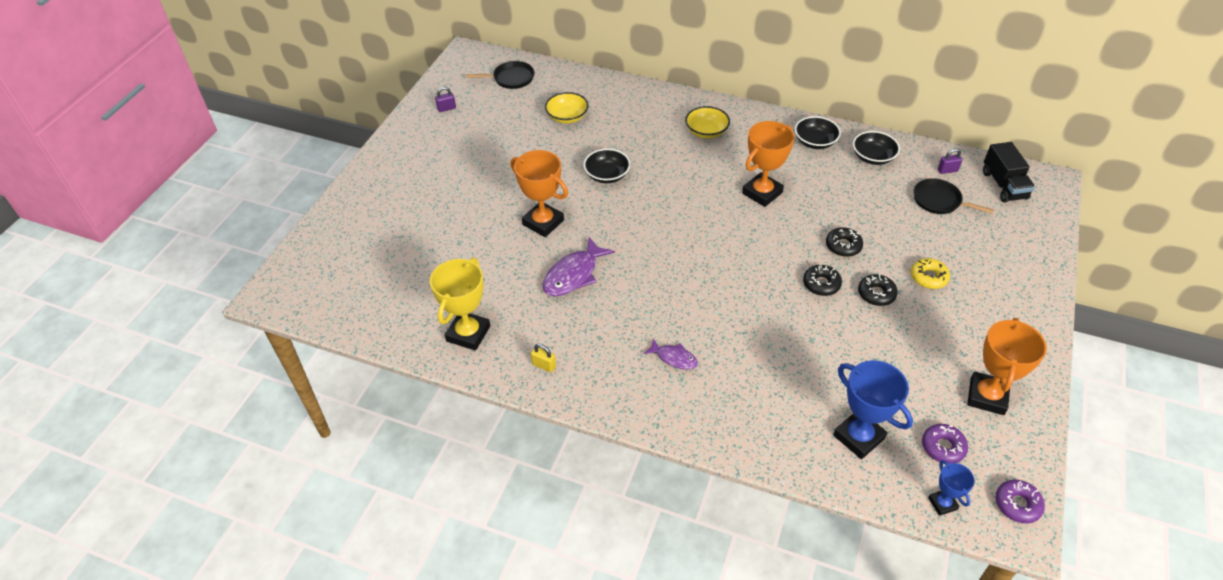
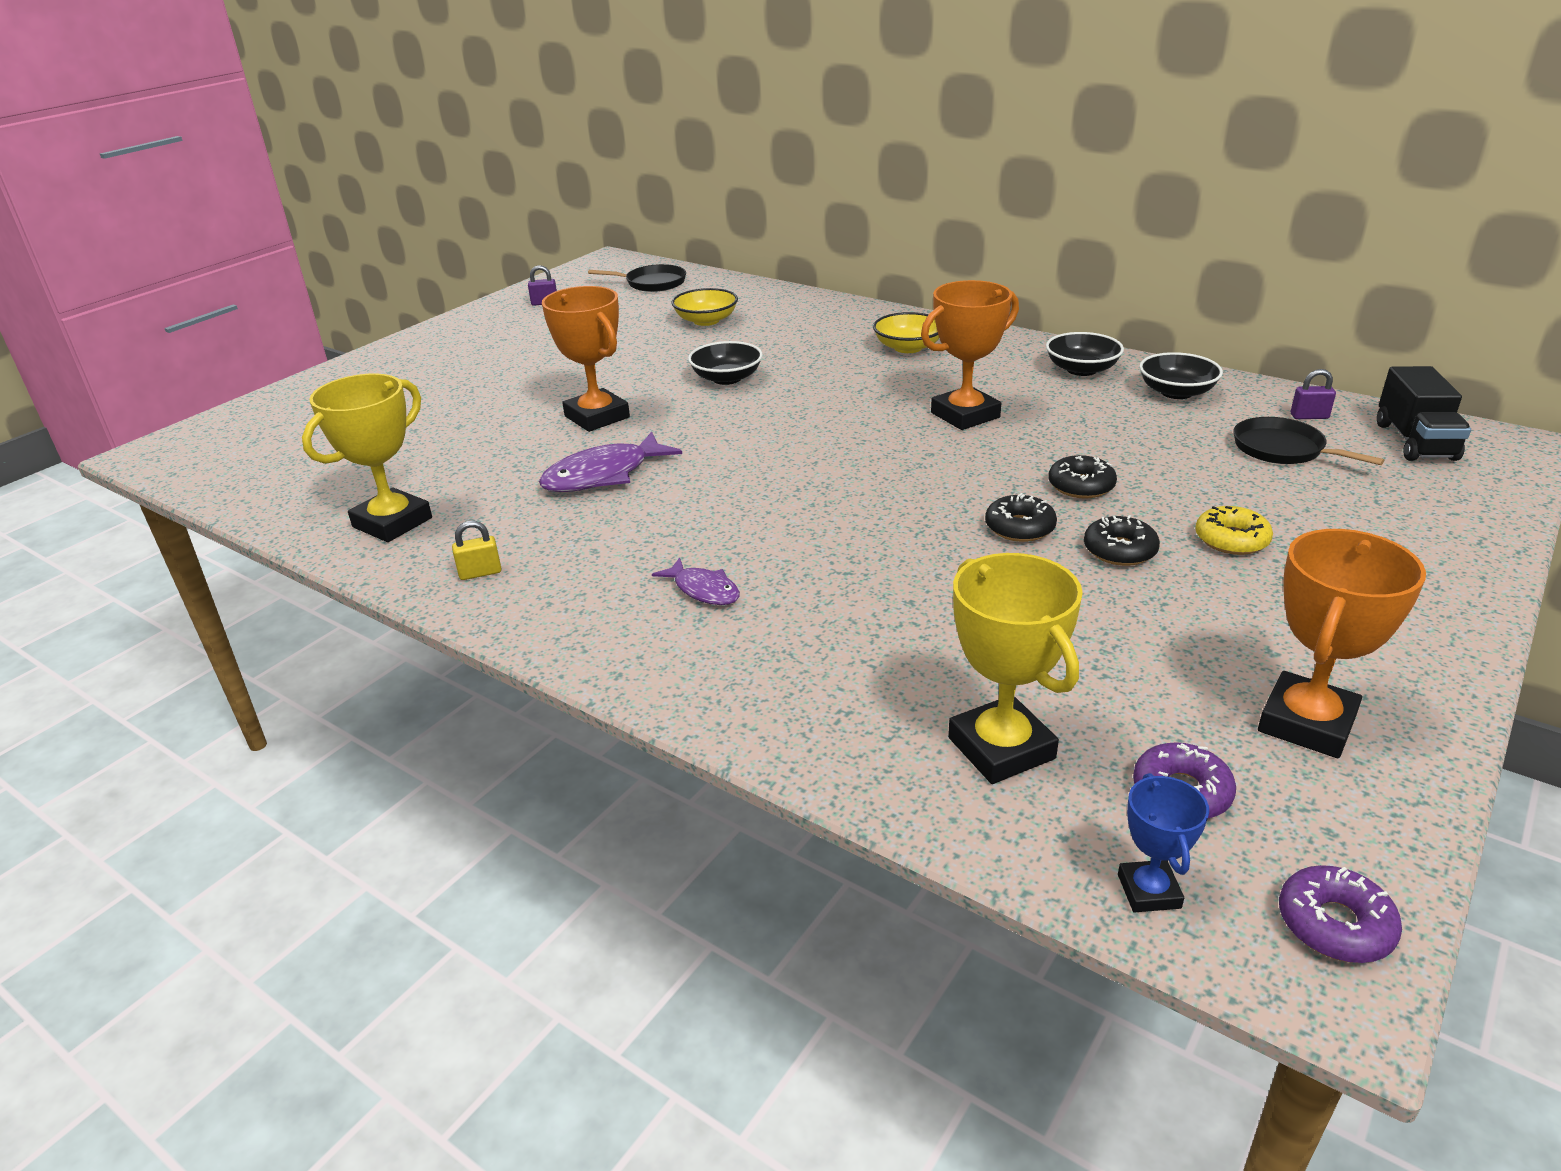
camera: 15 degrees right, 15 degrees down
yellow padlock [531,344,556,372] -> yellow padlock turned 60 degrees counterclockwise [452,521,501,580]
blue trophy [833,360,913,459] -> yellow trophy [948,553,1083,784]

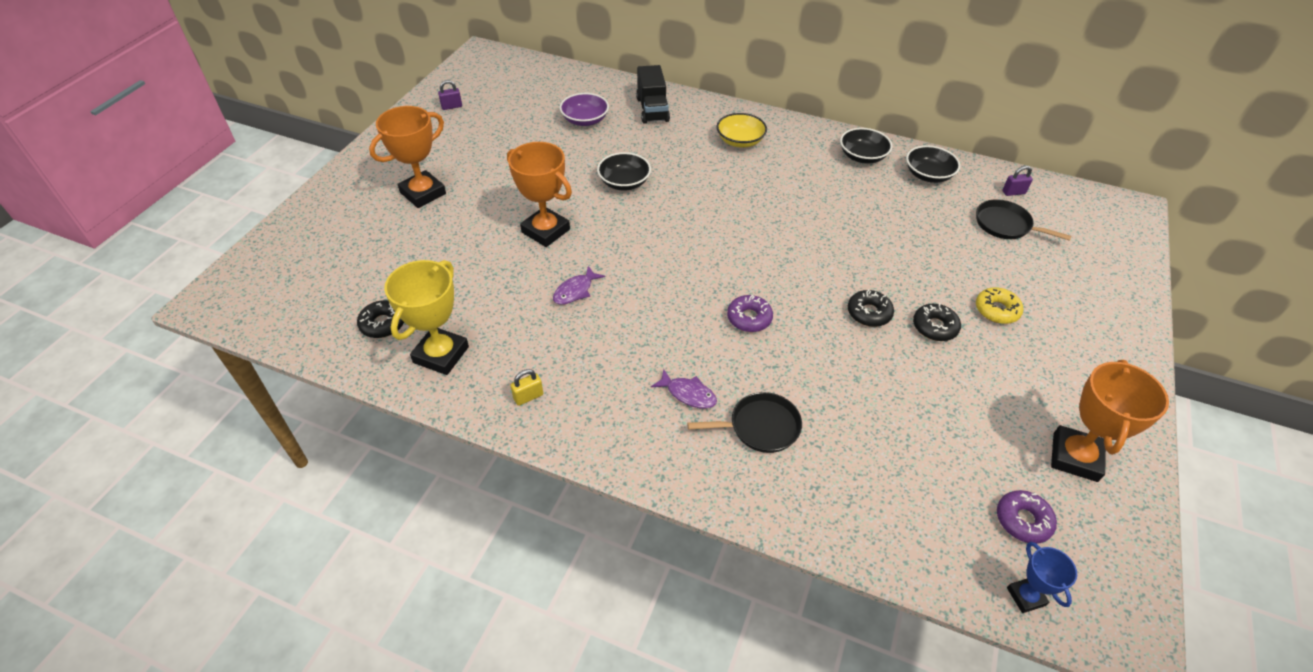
camera: 15 degrees left, 15 degrees up
purple fish [539,432,682,492] -> purple fish [553,266,605,305], size x0.58
black pan [588,264,686,292] -> black pan moved to [687,392,802,453]
yellow bowl [671,288,738,326] -> purple bowl [560,93,609,126]
orange trophy [921,280,1019,430] -> orange trophy moved to [369,106,446,208]
yellow trophy [948,553,1083,784] -> none
black donut [1048,455,1117,499] -> black donut moved to [357,300,404,338]
purple donut [1279,865,1402,963] -> purple donut moved to [727,295,773,332]
black truck [1377,366,1471,461] -> black truck moved to [636,65,670,124]

